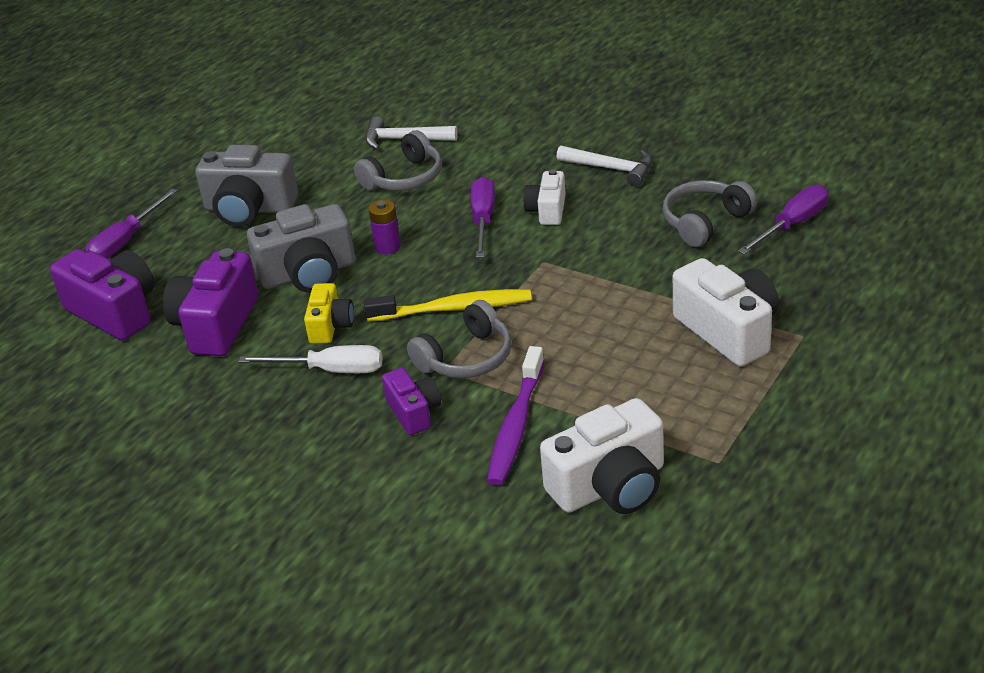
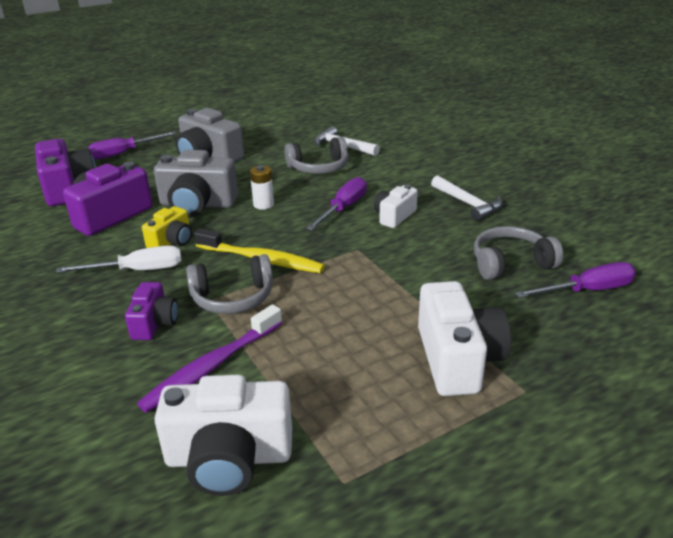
camera: 25 degrees right, 5 degrees down
white screwdriver [239,345,382,373] -> white screwdriver turned 45 degrees counterclockwise [56,245,182,273]
purple battery [368,200,401,254] -> white battery [250,165,274,210]

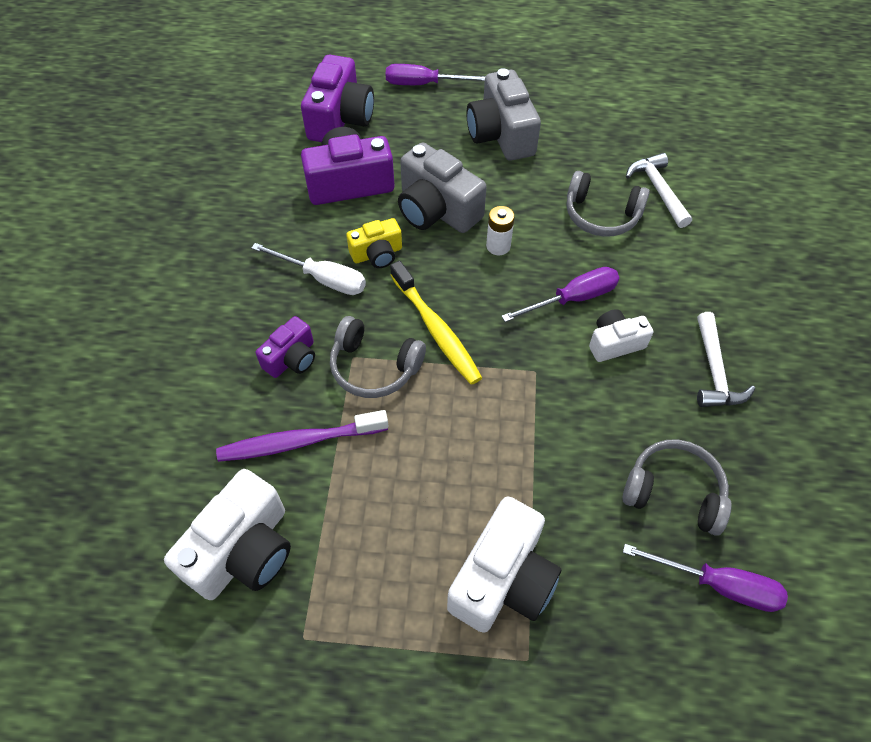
camera: 35 degrees right, 25 degrees up
white camera [154,375,292,496] -> white camera turned 90 degrees counterclockwise [164,469,291,600]

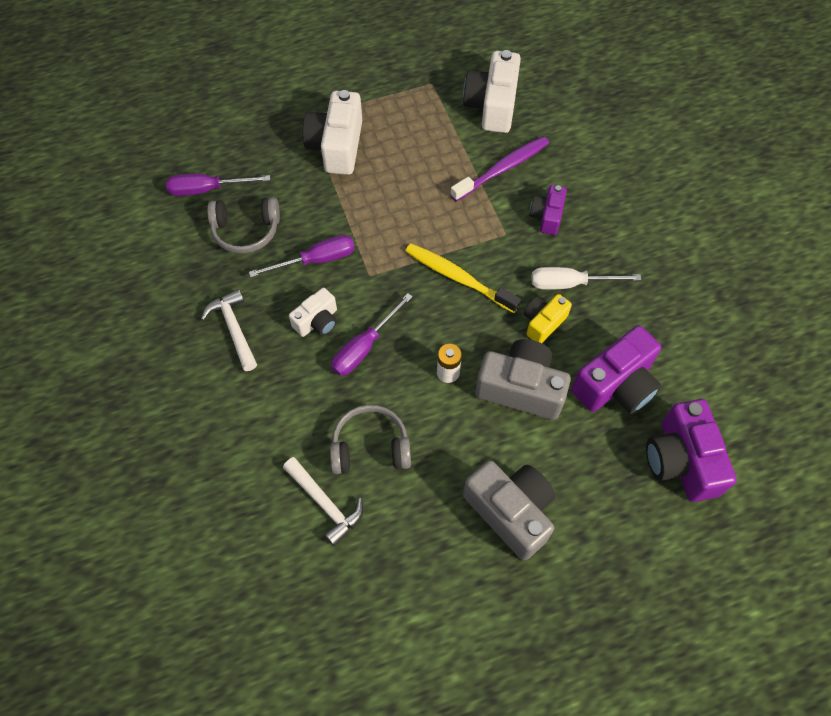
camera: 155 degrees right, 5 degrees up
grey headphones [330,316,426,398] -> none
purple screwdriver [386,64,486,85] -> purple screwdriver moved to [249,235,355,277]

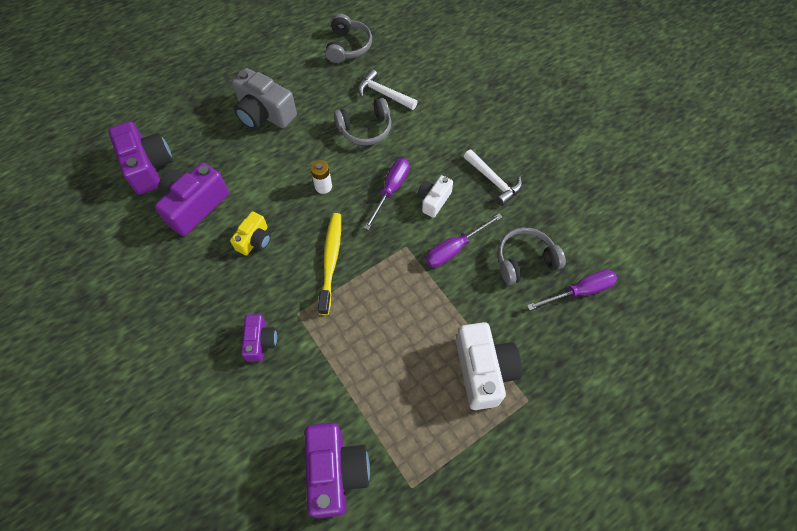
camera: 165 degrees right, 0 degrees up
yellow toothbrush [405,243,521,313] -> yellow toothbrush turned 105 degrees counterclockwise [318,213,341,315]
purple toothbrush [450,136,549,202] -> none
white camera [463,50,521,133] -> purple camera [305,423,370,518]
grey camera [475,339,571,420] -> none
white screwdriver [531,267,641,290] -> none
none -> grey headphones [325,14,372,63]

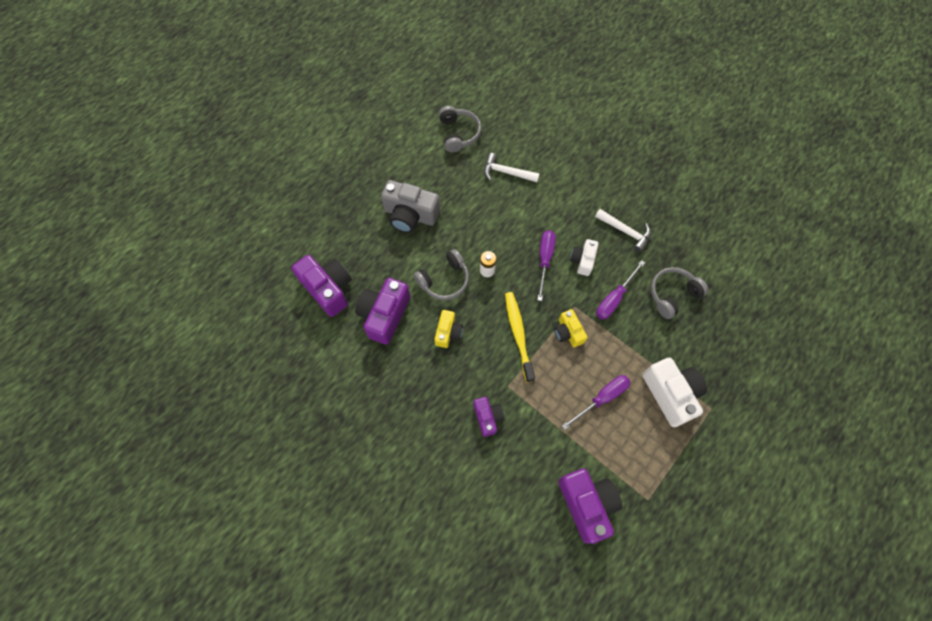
camera: 15 degrees left, 5 degrees up
grey headphones [334,98,391,145] -> grey headphones moved to [414,249,469,300]
purple screwdriver [527,270,617,311] -> purple screwdriver moved to [562,375,630,430]
none -> yellow camera [554,309,588,347]

